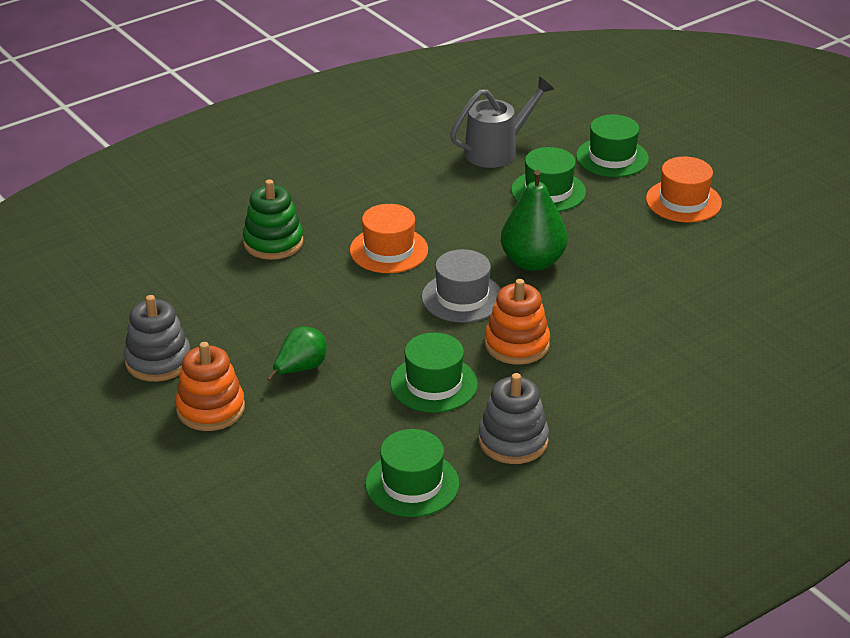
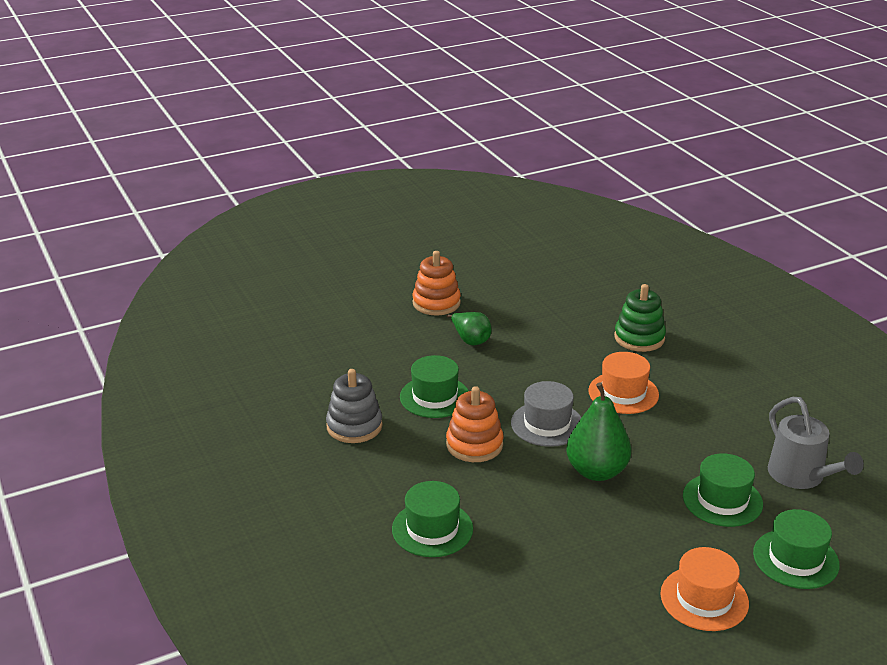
camera: 100 degrees right, 5 degrees down
grey stacking toy [124,295,190,382] -> none
green hat [365,429,459,517] -> green hat moved to [392,481,473,557]

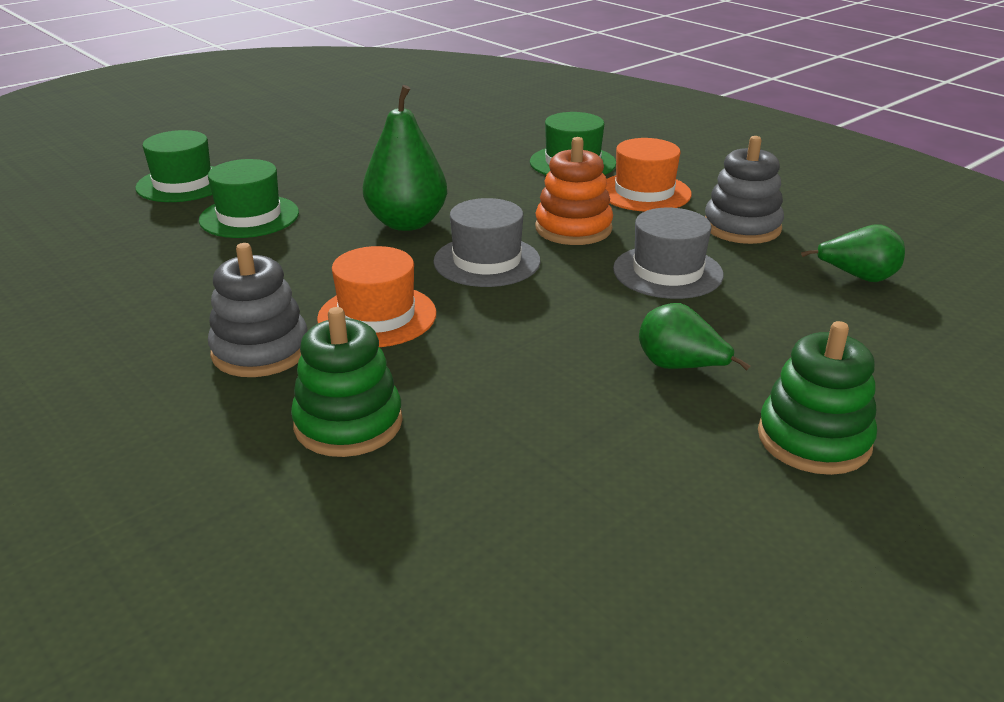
camera: 165 degrees right, 0 degrees up
green hat [400,355,469,418] -> grey hat [613,208,724,299]
orange stacking toy [413,251,461,316] -> green stacking toy [758,321,877,475]
orange hat [660,547,749,631] -> orange hat moved to [606,138,692,212]
grey watering can [768,397,864,489] -> none
none -> grey stacking toy [208,243,308,377]
none -> green pear [801,224,905,282]

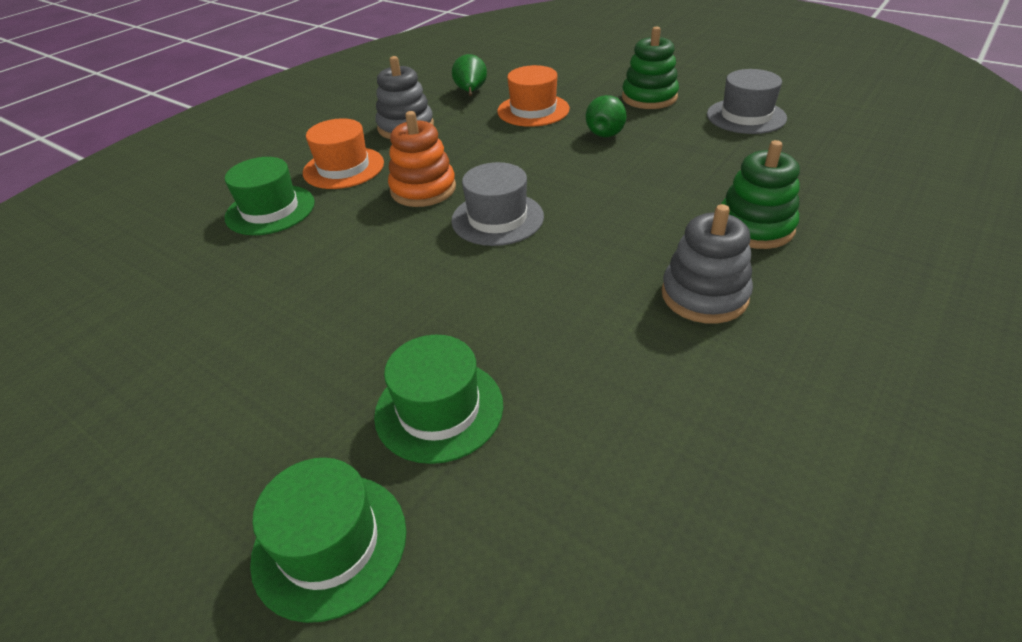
camera: 100 degrees left, 10 degrees up
orange hat [317,246,436,347] -> orange hat moved to [497,65,570,127]
green pear [363,85,447,231] -> none
grey hat [613,208,724,299] -> grey hat moved to [707,69,787,134]

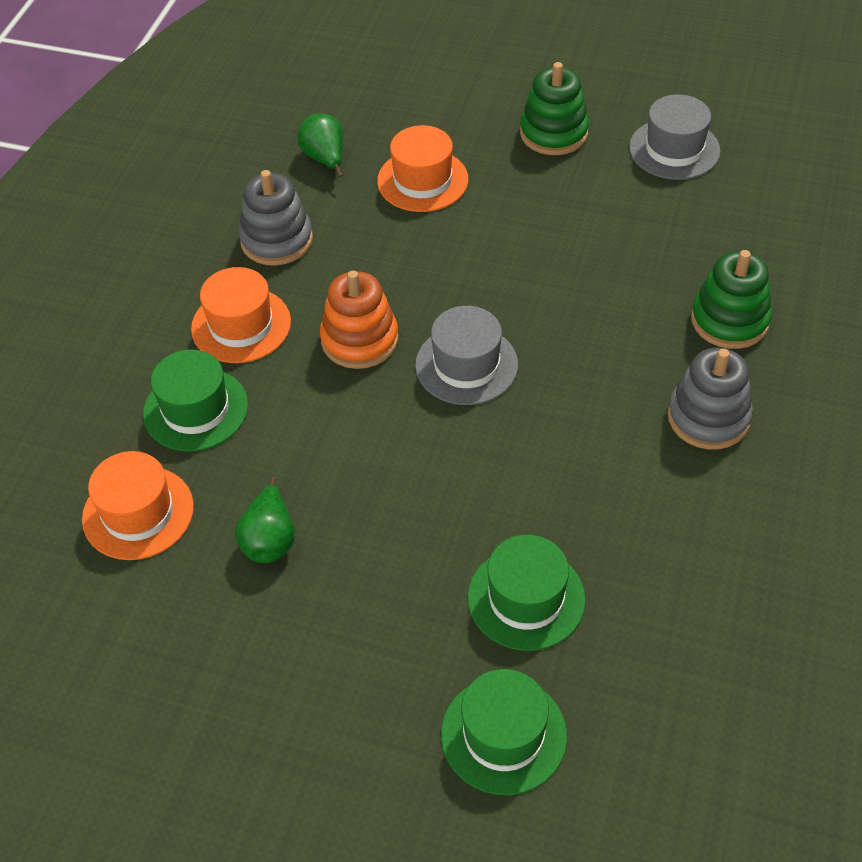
camera: 20 degrees left, 10 degrees up
green pear [586,95,626,137] -> green pear moved to [235,477,295,563]
none -> orange hat [82,451,194,560]

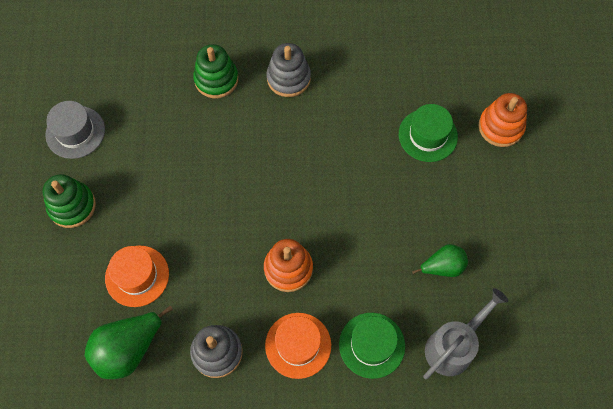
camera: 110 degrees left, 15 degrees up
orange hat [82,451,194,560] -> grey watering can [423,288,508,380]
green pear [298,113,343,177] -> green pear [84,306,173,379], size x1.62
grey hat [415,306,518,405] -> none
green hat [441,669,567,795] -> orange stacking toy [478,93,527,147]

